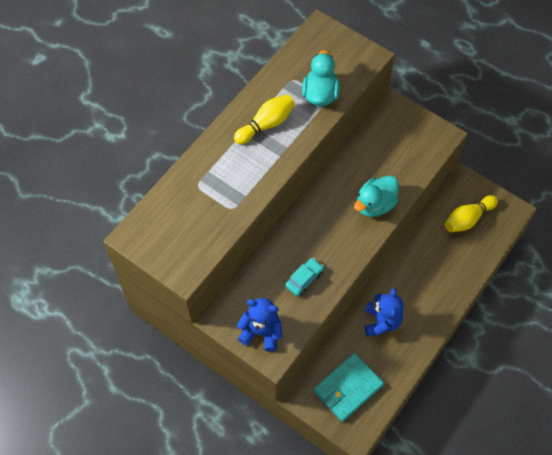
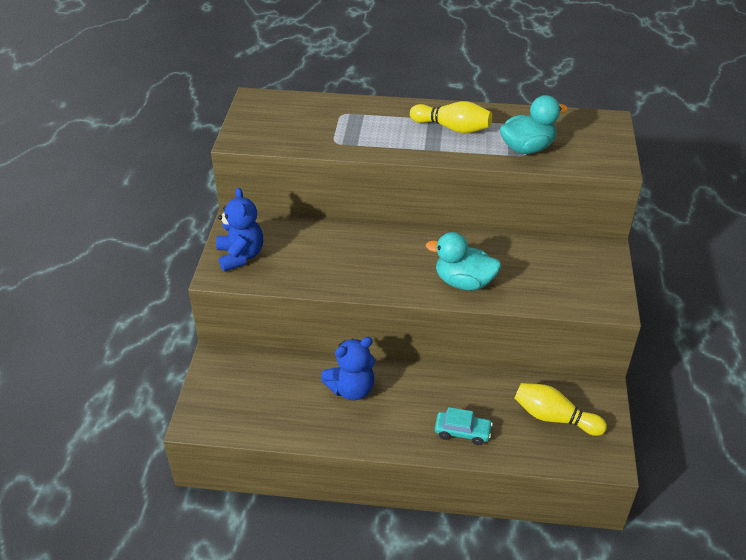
camera: 60 degrees right, 20 degrees down
turquoise car [285,258,324,296] -> turquoise car moved to [435,407,493,445]
turquoise wallet [313,353,384,422] -> none

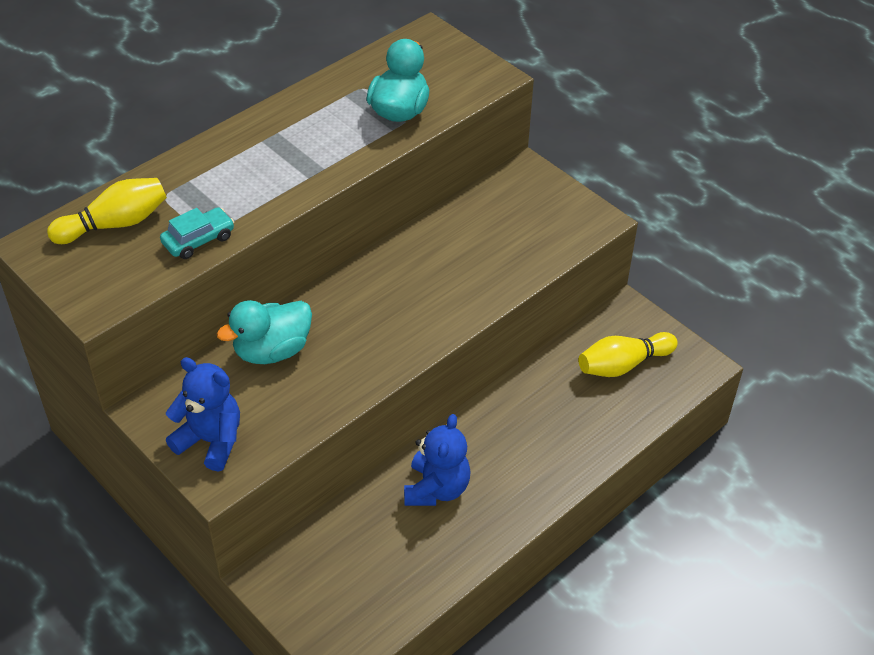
camera: 50 degrees left, 5 degrees up
yellow bowling pin [410,101,492,134] -> yellow bowling pin moved to [47,178,167,244]
turquoise duck [426,232,501,291] -> turquoise duck moved to [217,300,312,364]
turquoise car [435,407,493,445] -> turquoise car moved to [160,207,234,259]

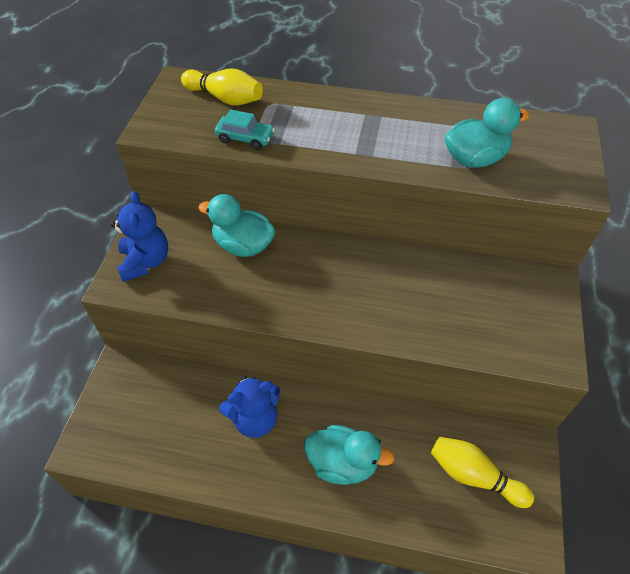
camera: 55 degrees right, 5 degrees up
none -> turquoise duck [304,425,394,485]

